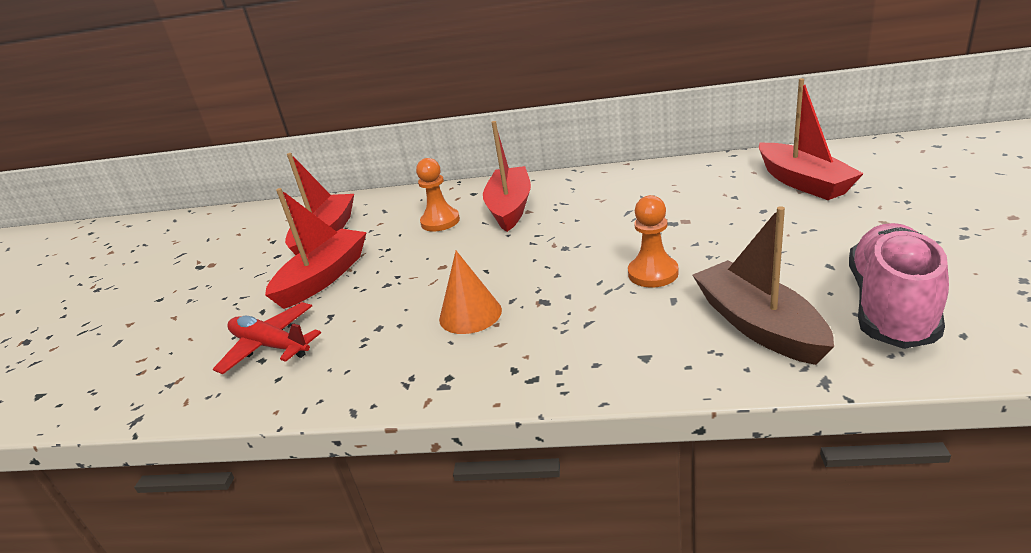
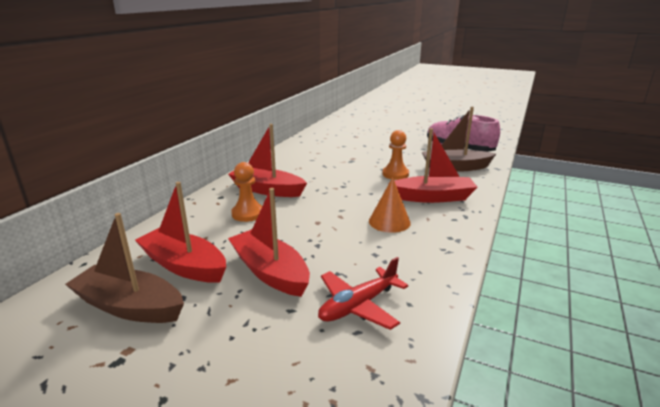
camera: 75 degrees left, 5 degrees down
red boat [759,78,864,200] -> red boat moved to [388,128,477,203]
none -> brown boat [65,213,184,323]

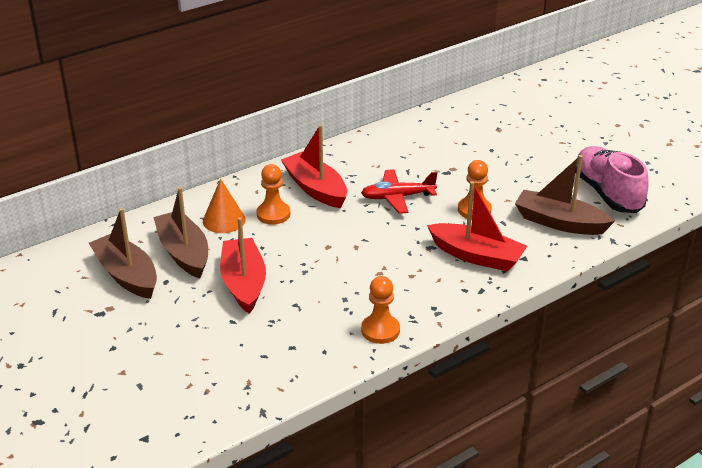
camera: 30 degrees right, 10 degrees up
red boat [135,182,226,283] -> brown boat [153,187,208,278]
red plane [318,257,408,330] -> red plane moved to [361,169,438,214]
orange cone [369,177,411,233] -> orange cone moved to [203,179,246,233]
none -> orange pawn [361,276,400,344]

